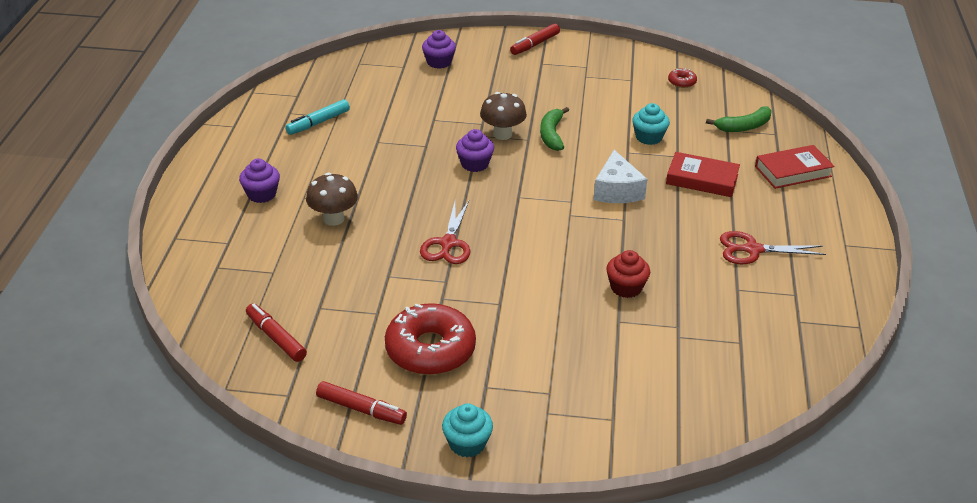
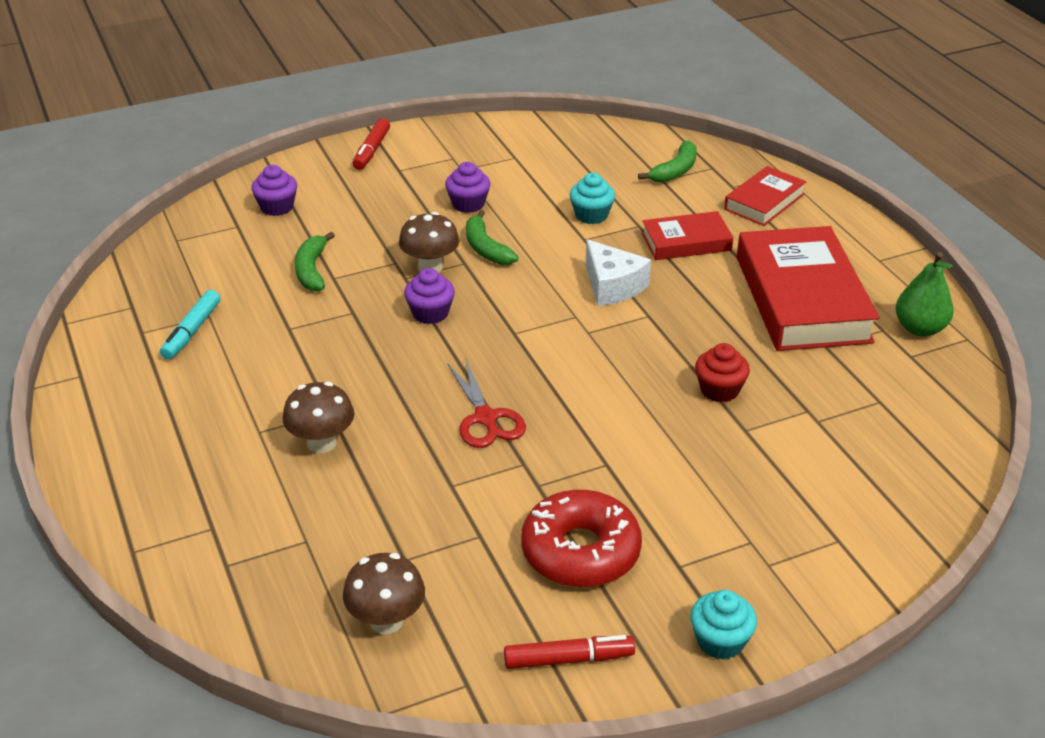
camera: 30 degrees left, 0 degrees up
purple cupcake [239,159,280,203] -> purple cupcake moved to [445,162,490,213]
red marker [246,303,307,362] -> brown mushroom [343,553,425,634]
red donut [668,68,697,88] -> none
red scissors [720,231,826,264] -> red book [737,226,880,351]
none -> green banana [295,232,335,292]
none -> green pear [896,252,954,337]

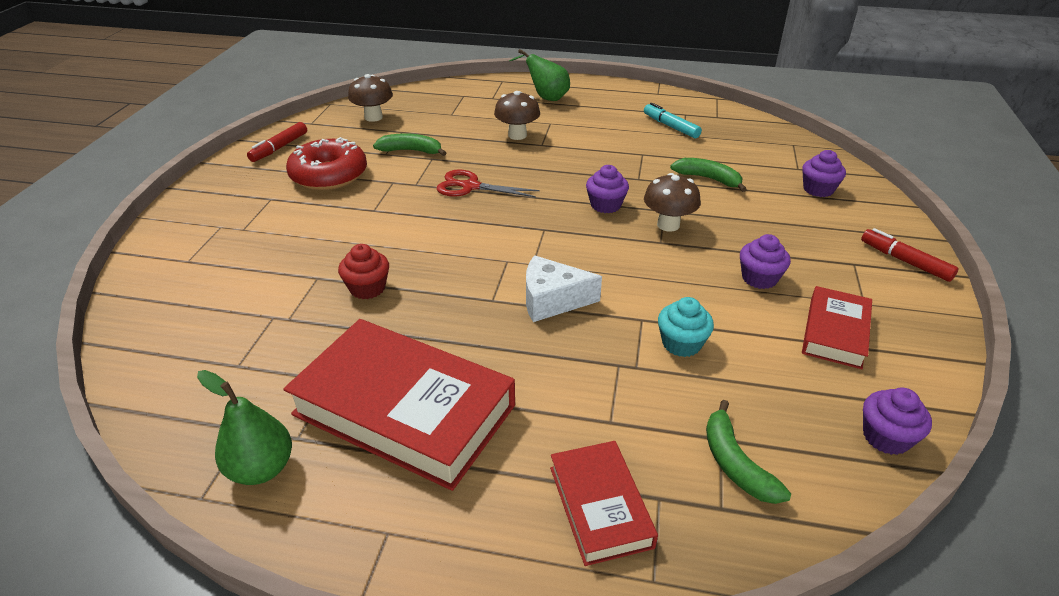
camera: 125 degrees right, 0 degrees up
green banana [466,210,519,265] -> green banana moved to [373,133,446,156]
red book [642,211,734,260] -> red book moved to [802,286,872,369]
turquoise cupcake [690,590,757,660] -> none
none -> green pear [509,49,570,101]
none -> purple cupcake [863,388,932,455]

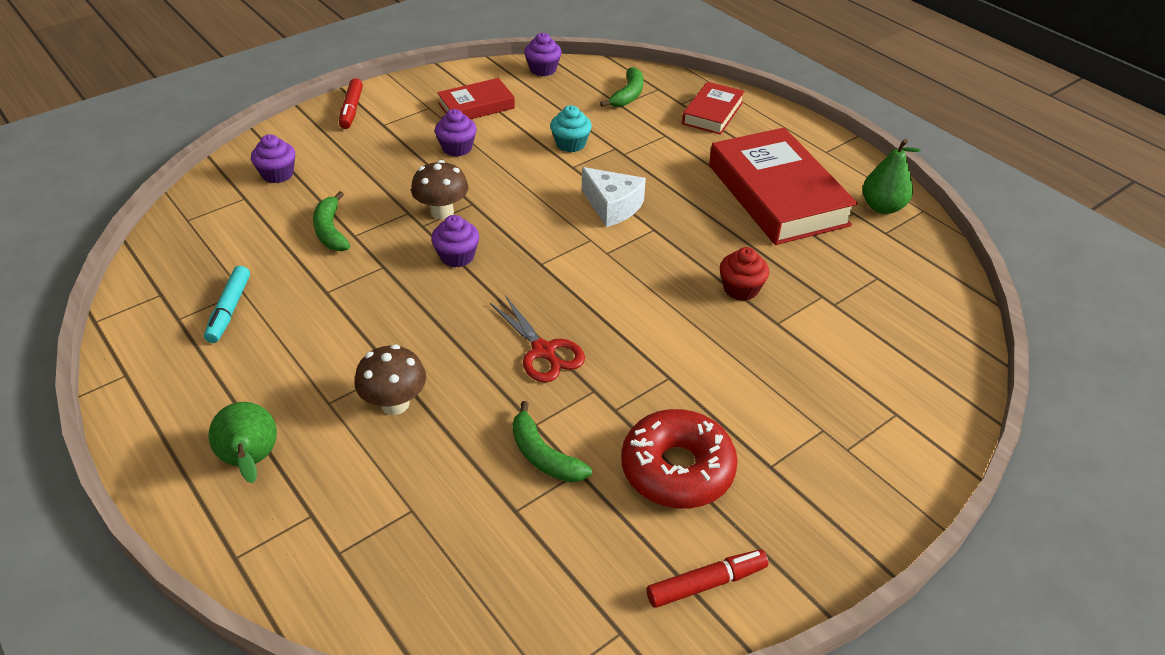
camera: 140 degrees left, 5 degrees up
brown mushroom [348,74,393,122] -> none

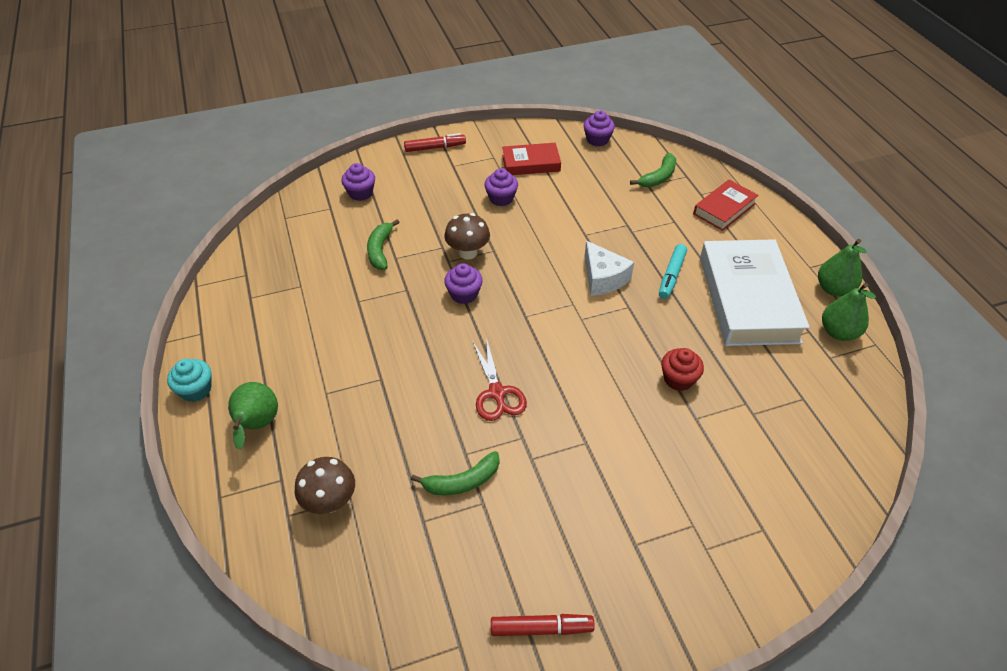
camera: 20 degrees right, 5 degrees up
turquoise marker [204,266,250,343] -> turquoise marker moved to [659,244,687,299]
red marker [339,78,363,129] -> red marker turned 120 degrees counterclockwise [404,133,466,152]
brown mushroom [355,344,426,415] -> brown mushroom moved to [295,457,355,514]
green banana [512,401,592,482] -> green banana turned 90 degrees counterclockwise [411,451,500,495]
turquoise cupcake [550,105,592,153] -> turquoise cupcake moved to [167,359,212,402]
red donut [621,409,738,508] -> none
red book [709,128,858,245] -> white book [700,239,810,346]
none -> green pear [818,239,867,297]

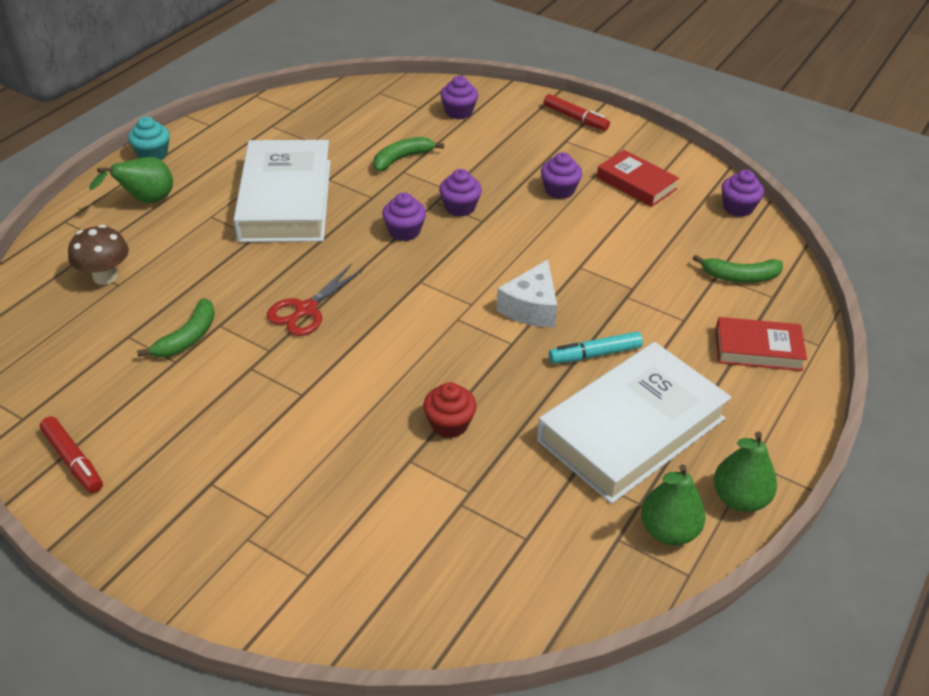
camera: 50 degrees right, 5 degrees down
green banana [411,451,500,495] -> green banana turned 90 degrees counterclockwise [137,298,215,357]
brown mushroom [444,213,490,260] -> purple cupcake [439,169,482,217]
none -> white book [233,140,331,242]

